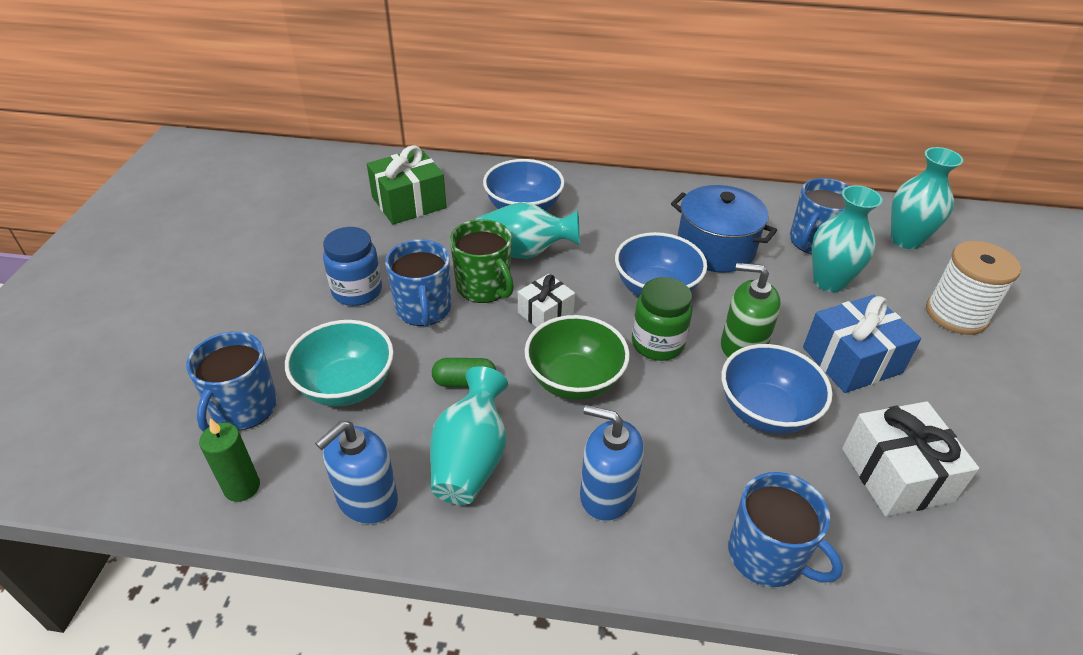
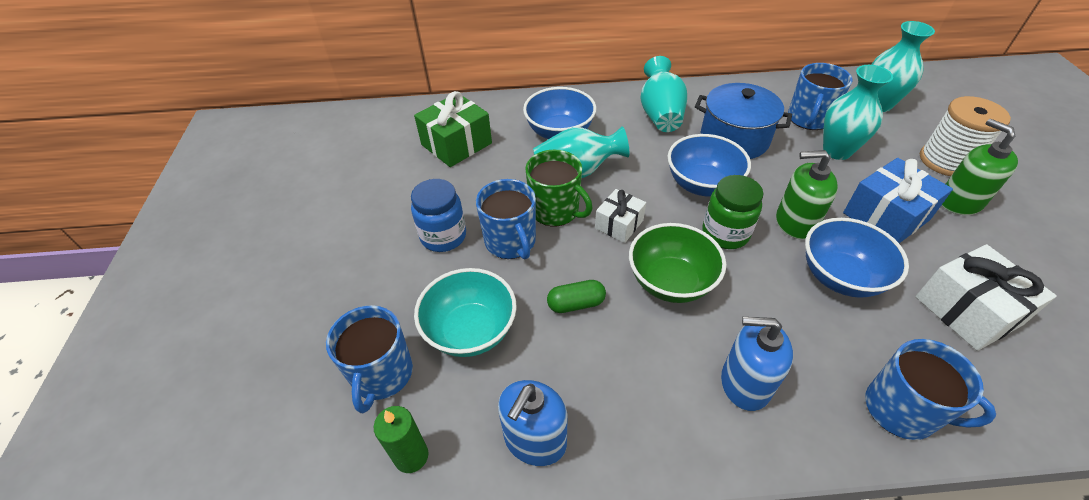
camera: 10 degrees left, 5 degrees up
turquoise vase [430,366,508,505] -> turquoise vase moved to [640,56,687,132]
none -> green soap dispenser [941,119,1018,215]

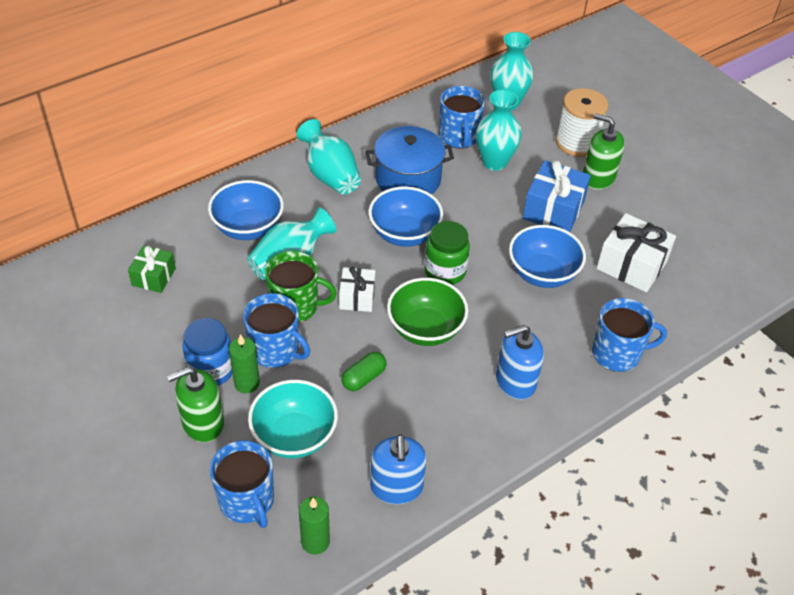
camera: 35 degrees left, 0 degrees up
green gift [414,91,492,167] -> green gift [128,245,176,293], size x0.61
green soap dispenser [776,150,838,240] -> green soap dispenser moved to [167,367,224,442]
none -> green candle [229,334,260,393]

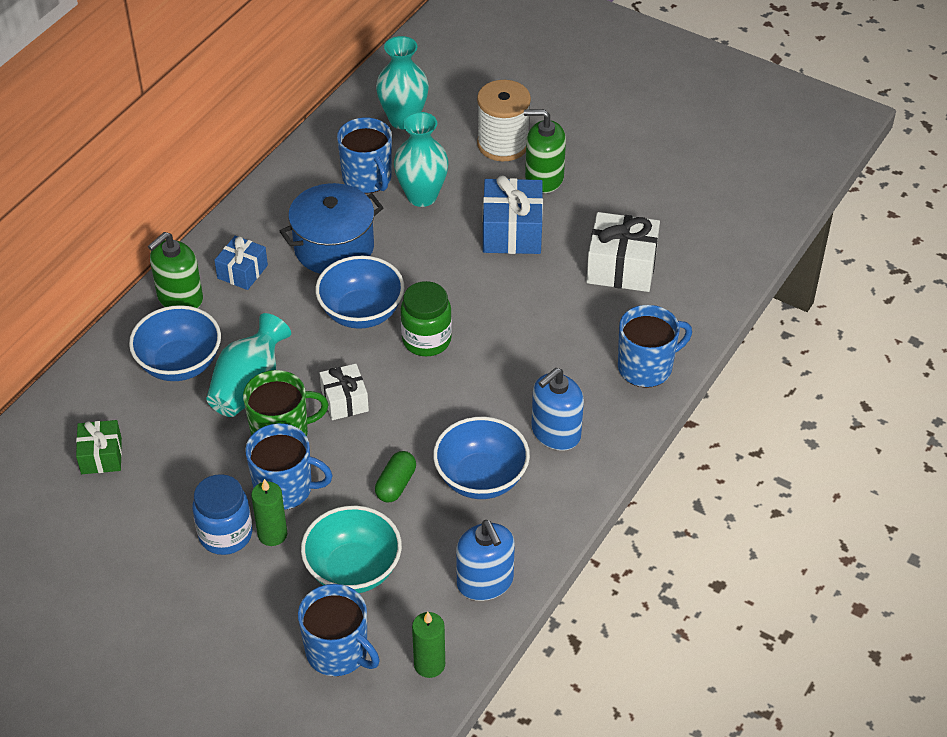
camera: 20 degrees left, 0 degrees up
green soap dispenser [167,367,224,442] -> green soap dispenser moved to [148,232,203,308]
turquoise vase [296,119,361,195] -> blue gift [214,236,268,290]
green bowl [387,278,468,346] -> none
blue bowl [509,225,586,288] -> blue bowl moved to [433,417,530,499]

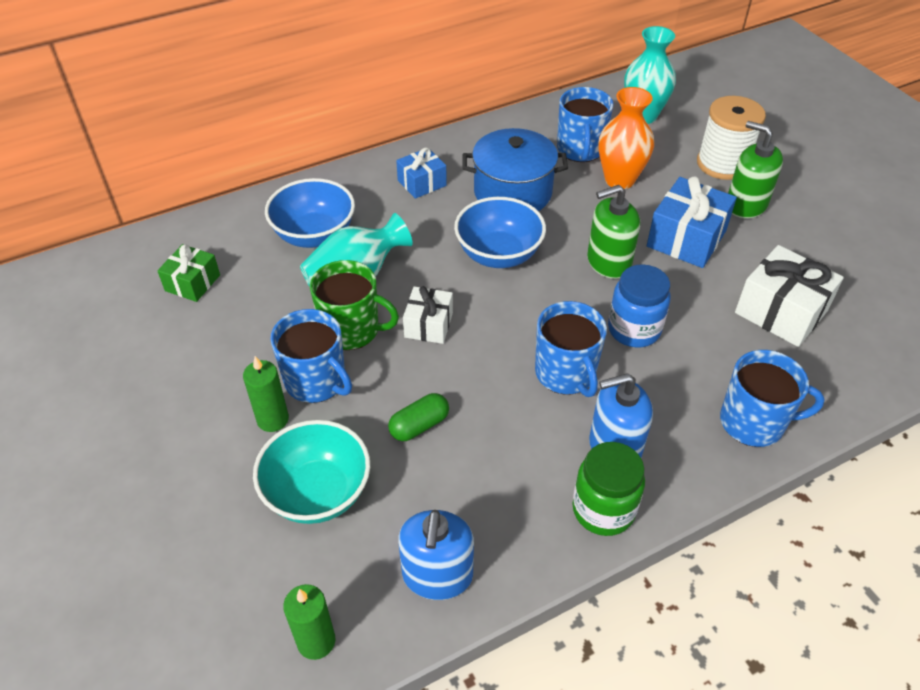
camera: 30 degrees right, 0 degrees up
green soap dispenser [148,232,203,308] -> green soap dispenser moved to [587,185,640,279]
blue jar [193,474,252,555] -> blue jar moved to [608,264,670,347]
blue mug [298,584,380,676] -> blue mug moved to [535,301,607,397]
turquoise vase [394,112,449,207] -> orange vase [599,87,654,189]
green jar [401,281,452,356] -> green jar moved to [573,442,645,536]
blue bowl [433,417,530,499] -> none

